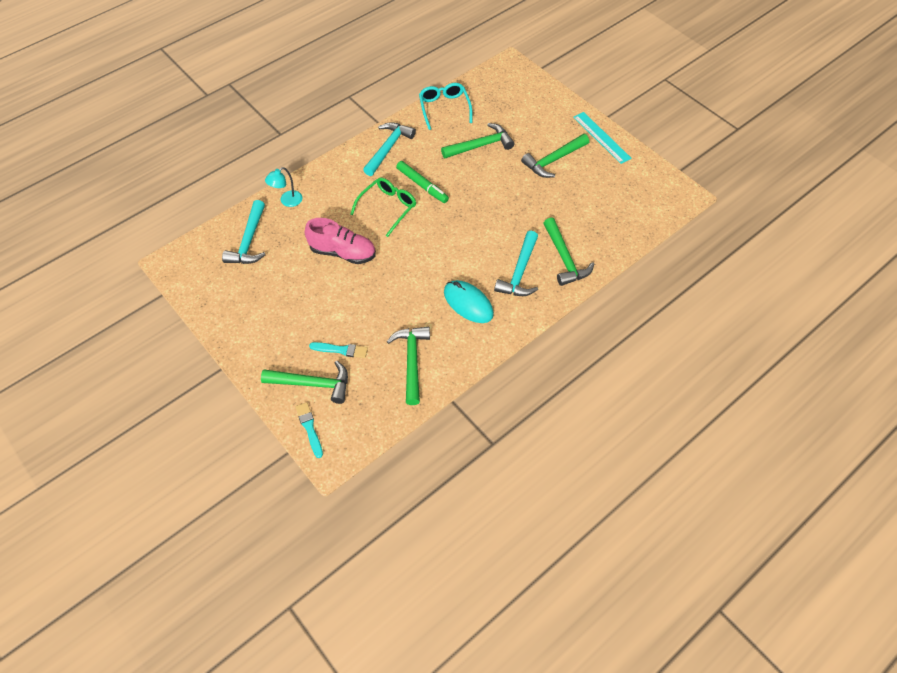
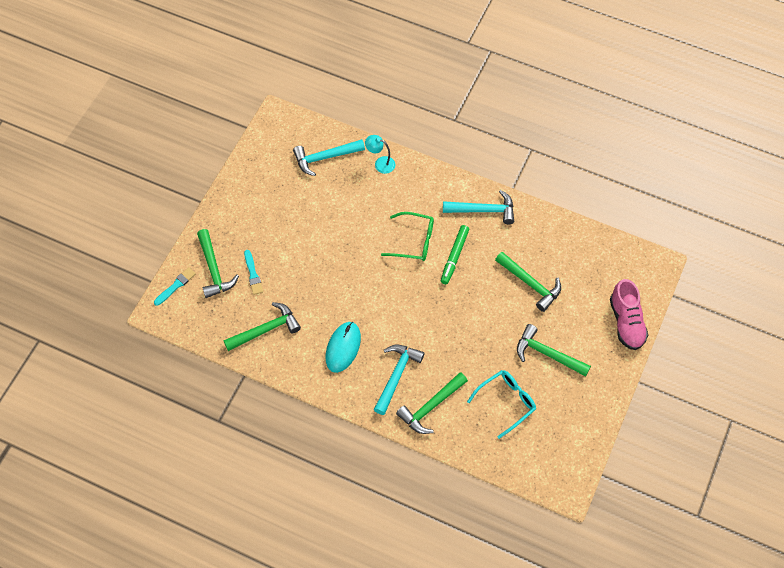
camera: 65 degrees right, 5 degrees up
pink shoe [305,218,376,264] -> pink shoe moved to [610,279,648,350]
turquoise glasses [419,83,473,130] -> turquoise glasses moved to [467,370,536,439]
turquoise hammer [494,231,538,296] -> turquoise hammer turned 120 degrees clockwise [374,345,425,415]
turquoise ruler [573,112,632,164] -> none

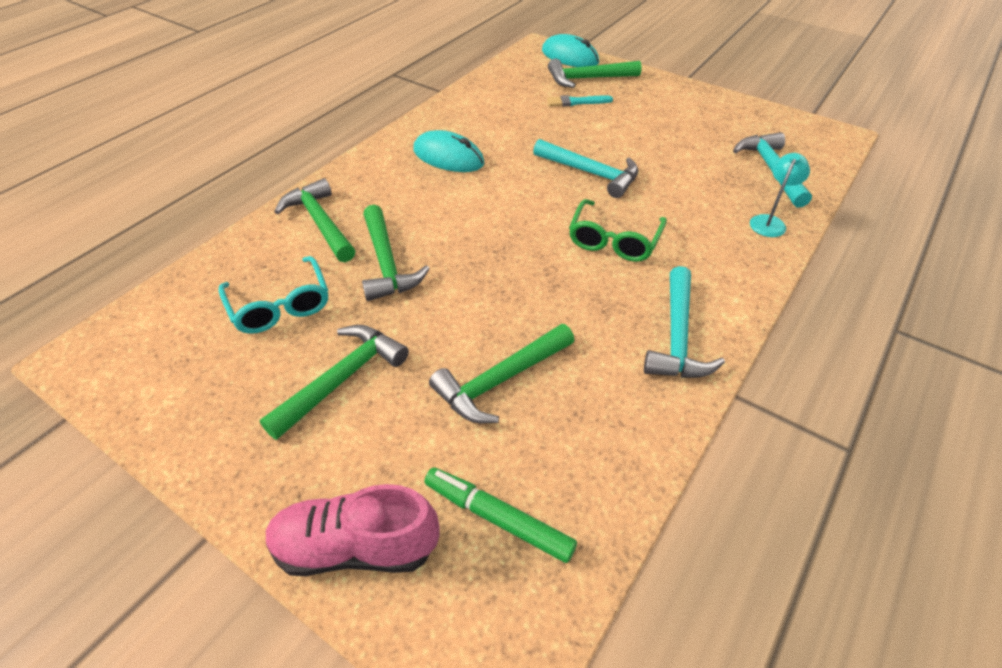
camera: 100 degrees right, 15 degrees down
turquoise brush [154,267,196,306] -> turquoise mouse [542,34,599,67]
green hammer [223,302,301,351] -> green hammer moved to [362,204,430,301]
turquoise hammer [374,345,425,415] -> turquoise hammer moved to [533,139,638,198]
green marker [441,225,469,284] -> green marker moved to [424,467,577,563]

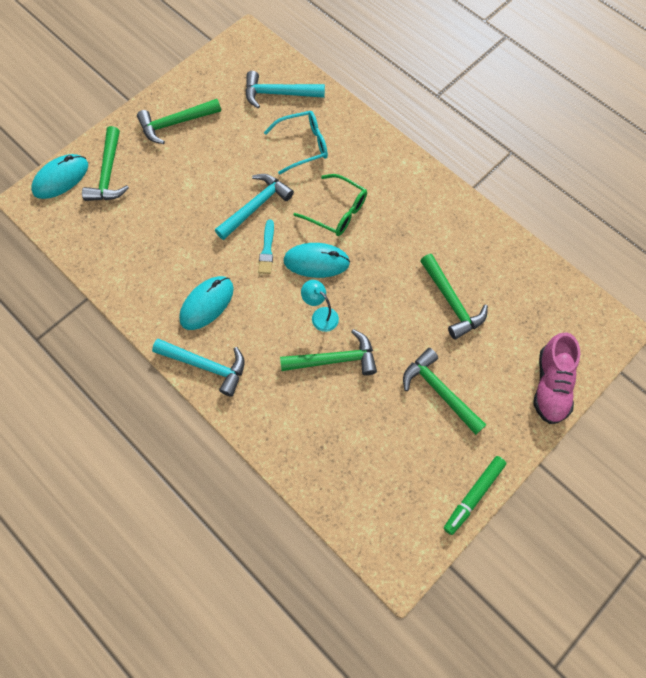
camera: 80 degrees left, 20 degrees up
turquoise glasses [218,256,328,334] -> turquoise glasses moved to [264,111,328,175]
green hammer [274,178,356,262] -> green hammer moved to [137,99,221,144]
green marker [424,467,577,563] -> green marker moved to [444,456,506,535]
turquoise brush [547,95,613,107] -> turquoise brush moved to [258,220,274,274]
turquoise hammer [644,266,725,378] -> turquoise hammer moved to [152,339,244,397]
turquoise lamp [750,153,810,237] -> turquoise lamp moved to [301,280,339,332]
none -> turquoise mouse [283,243,350,278]

